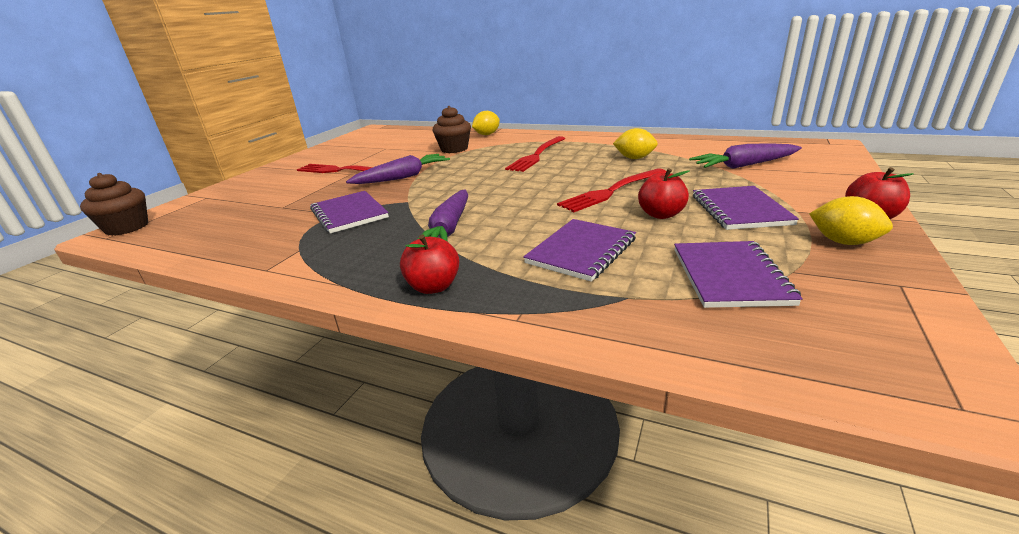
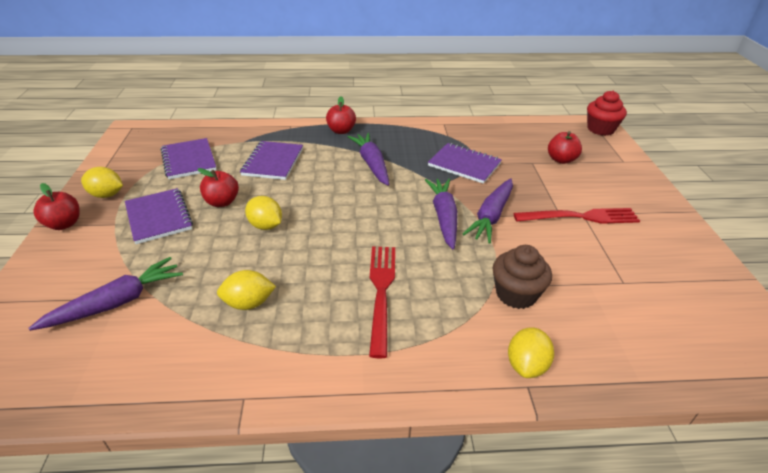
camera: 150 degrees right, 10 degrees up
brown cupcake [80,173,148,236] -> red cupcake [587,91,627,136]
red fork [557,168,666,212] -> yellow lemon [245,196,282,230]
none -> purple carrot [425,179,457,250]
none -> red apple [548,131,582,164]

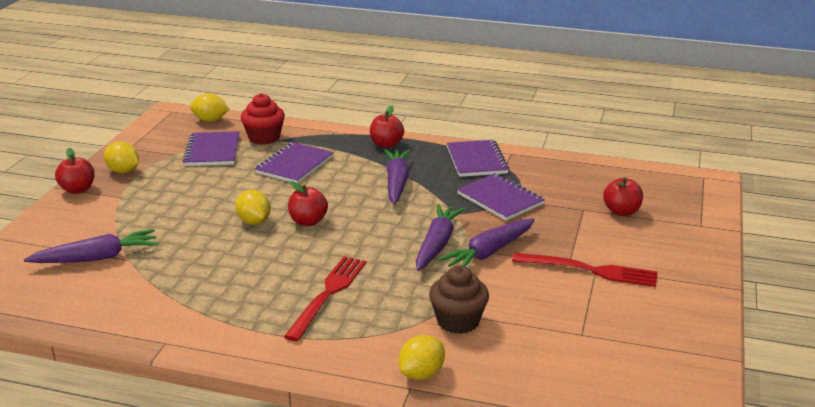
camera: 20 degrees right, 10 degrees down
purple notebook [125,188,193,244] -> purple notebook moved to [447,140,509,177]
red apple [198,168,239,207] -> red apple moved to [288,181,328,226]
yellow lemon [217,270,276,310] -> yellow lemon moved to [190,94,229,122]
red cupcake [587,91,627,136] -> red cupcake moved to [241,93,285,145]

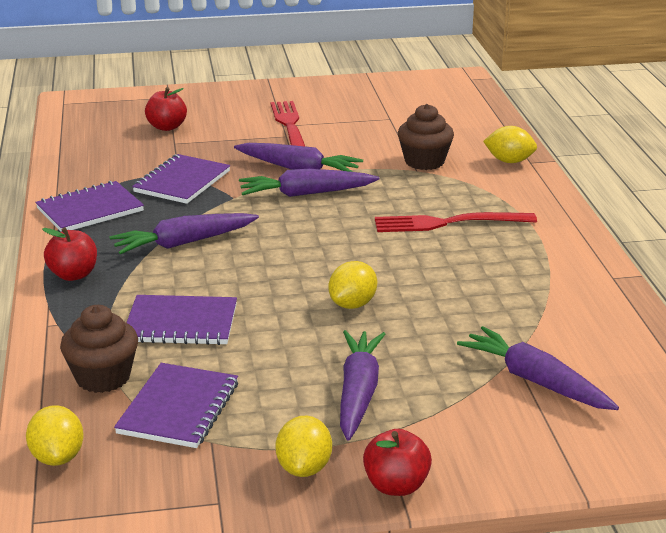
camera: 115 degrees left, 0 degrees up
purple notebook [183,131,239,166] -> purple notebook turned 45 degrees counterclockwise [114,363,238,448]
red cupcake [241,93,285,145] -> brown cupcake [60,305,138,393]
red apple [288,181,328,226] -> none
none -> purple carrot [340,330,385,441]

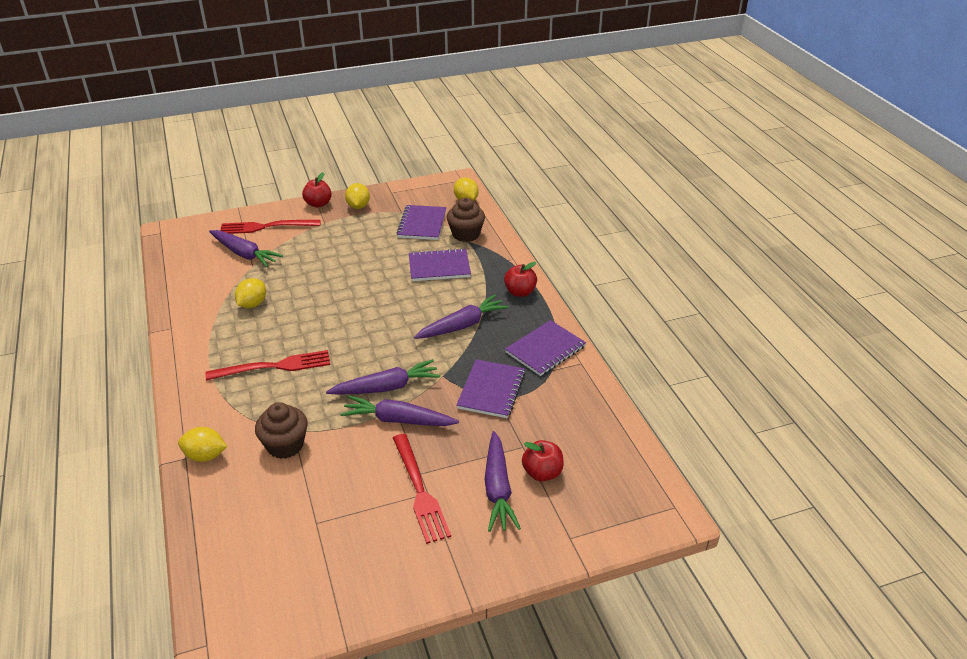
camera: 170 degrees right, 10 degrees up
yellow lemon [328,261,377,309] -> yellow lemon moved to [235,278,266,308]
purple carrot [340,330,385,441] -> purple carrot moved to [485,431,521,532]
none -> red fork [220,220,321,234]

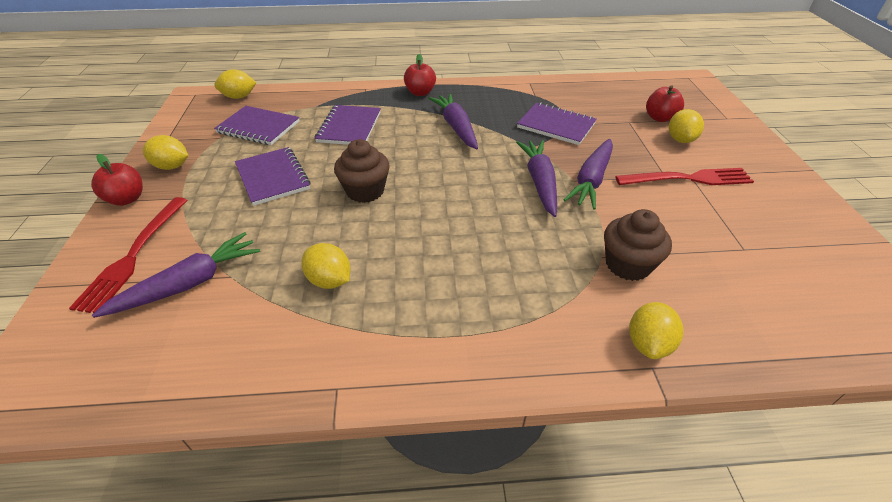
camera: 75 degrees left, 5 degrees up
red fork [205,350,330,380] -> none
brown cupcake [447,198,485,242] -> brown cupcake moved to [334,139,390,203]
purple carrot [485,431,521,532] -> yellow lemon [669,109,704,143]
purple notebook [505,320,586,376] -> purple notebook moved to [235,147,311,206]

